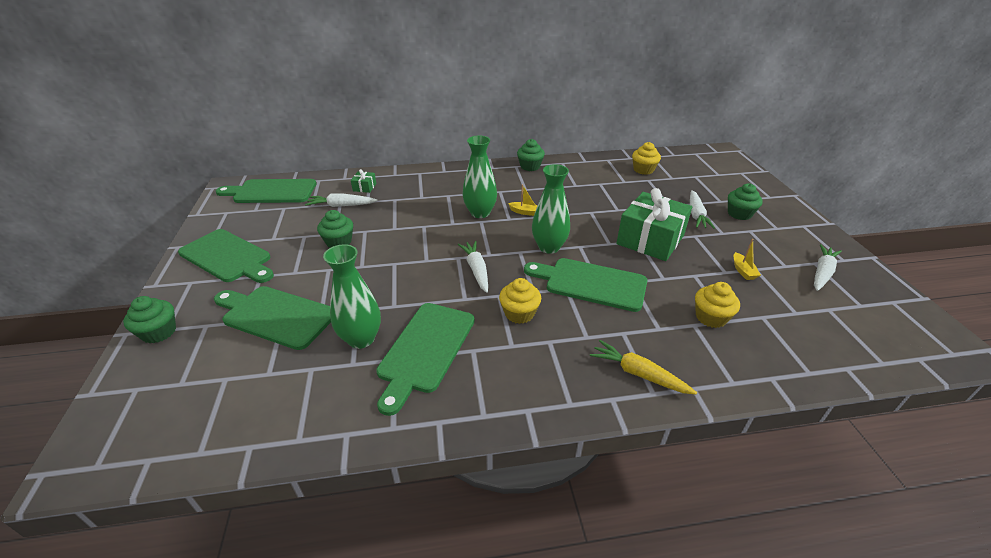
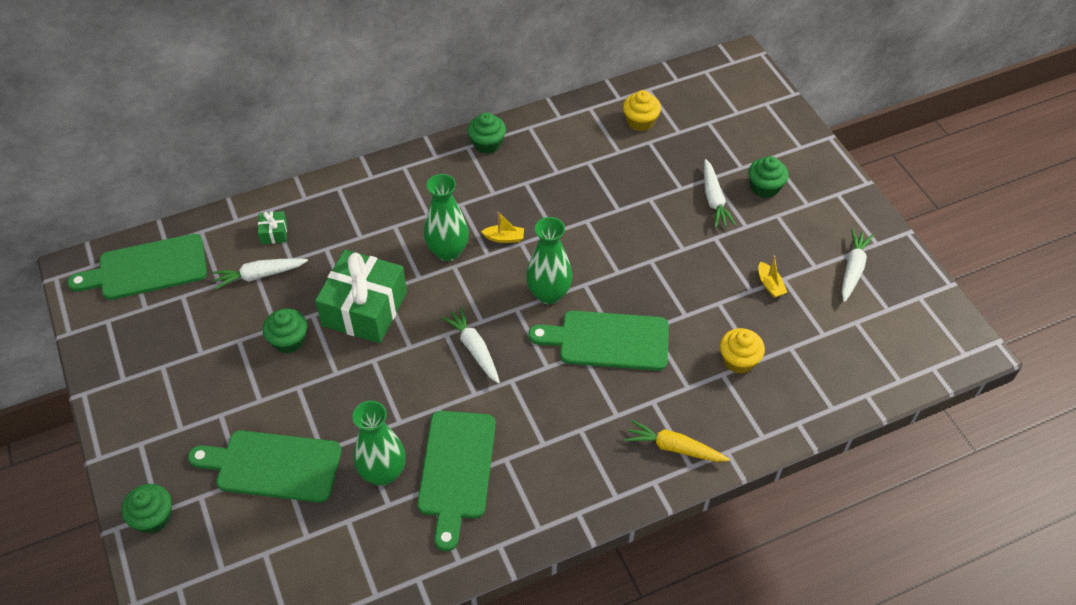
camera: 15 degrees left, 15 degrees up
green cutting board [178,229,274,283] -> none
yellow cupcake [499,278,541,324] -> none
green gift [616,188,692,261] -> green gift moved to [315,250,407,343]

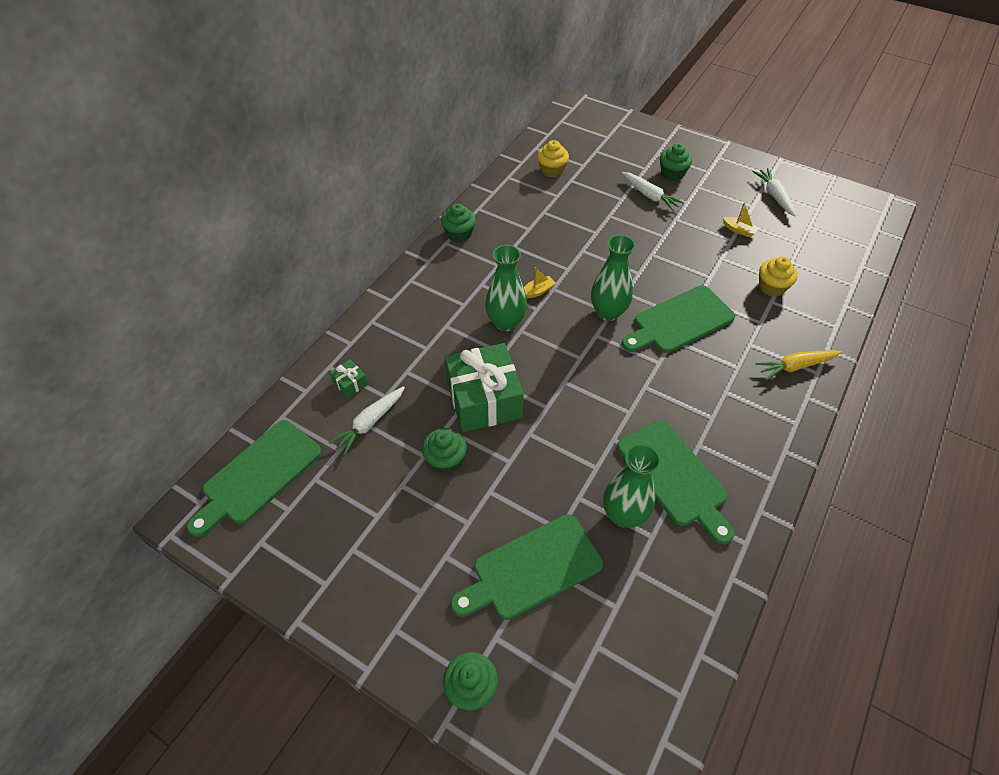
camera: 35 degrees left, 0 degrees up
white carrot [441,307,500,384] -> none

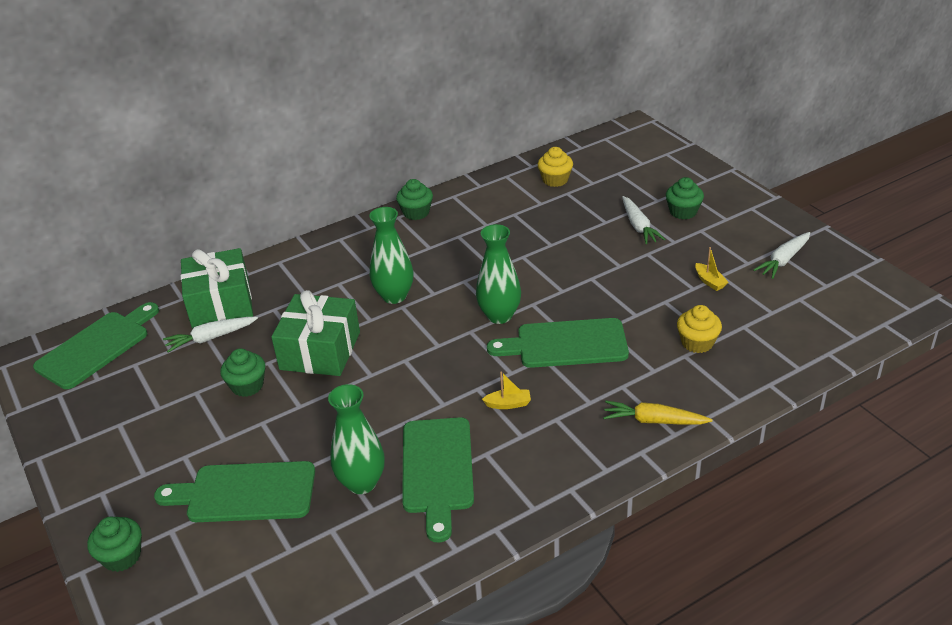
camera: 30 degrees right, 15 degrees down
green cutting board [187,420,322,537] -> green cutting board turned 150 degrees clockwise [33,302,159,389]
green gift [329,359,368,398] -> green gift [181,248,253,328], size x2.42
yellow boat [524,267,556,298] -> yellow boat moved to [482,371,531,409]
white carrot [753,168,796,216] -> white carrot turned 150 degrees counterclockwise [753,232,810,279]

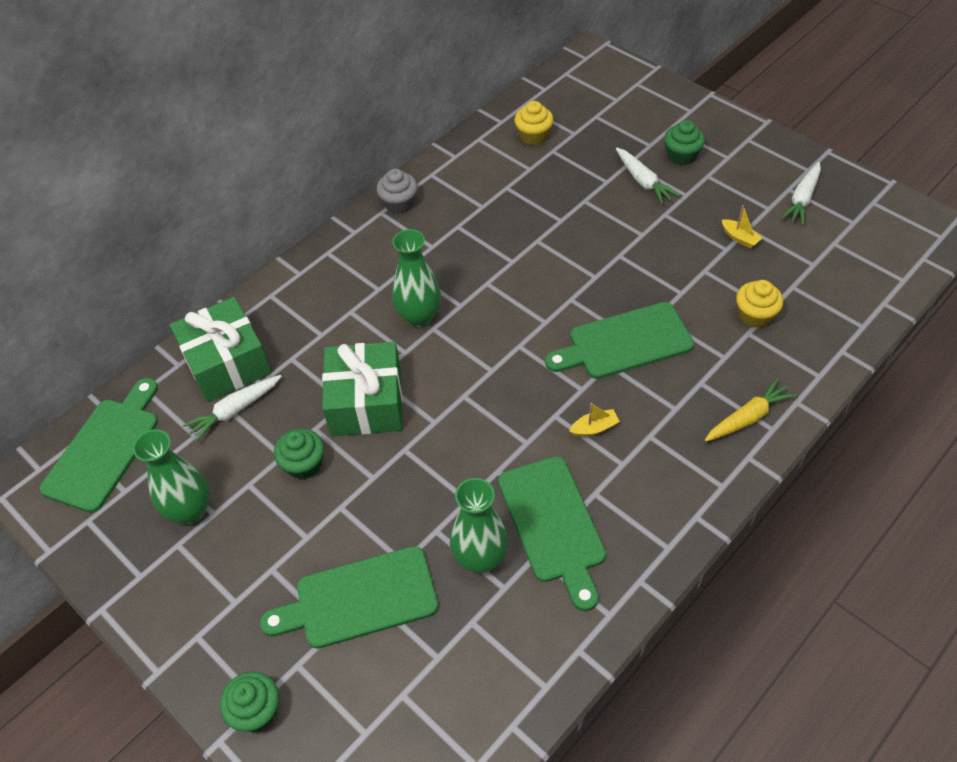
camera: 15 degrees left, 15 degrees up
green cupcake [396,179,433,220] -> grey cupcake [376,169,417,214]
green vase [476,224,521,324] -> green vase moved to [133,429,210,524]
yellow carrot [603,401,713,425] -> yellow carrot turned 150 degrees clockwise [705,378,796,442]

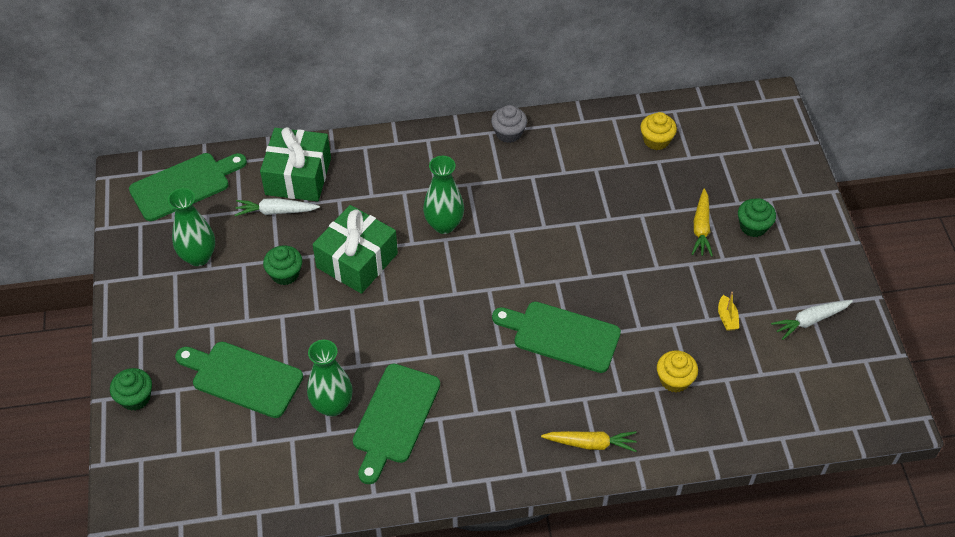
camera: 35 degrees right, 0 degrees up
yellow boat [569,403,620,437] -> none
white carrot [616,147,680,205] -> yellow carrot [692,189,713,257]

